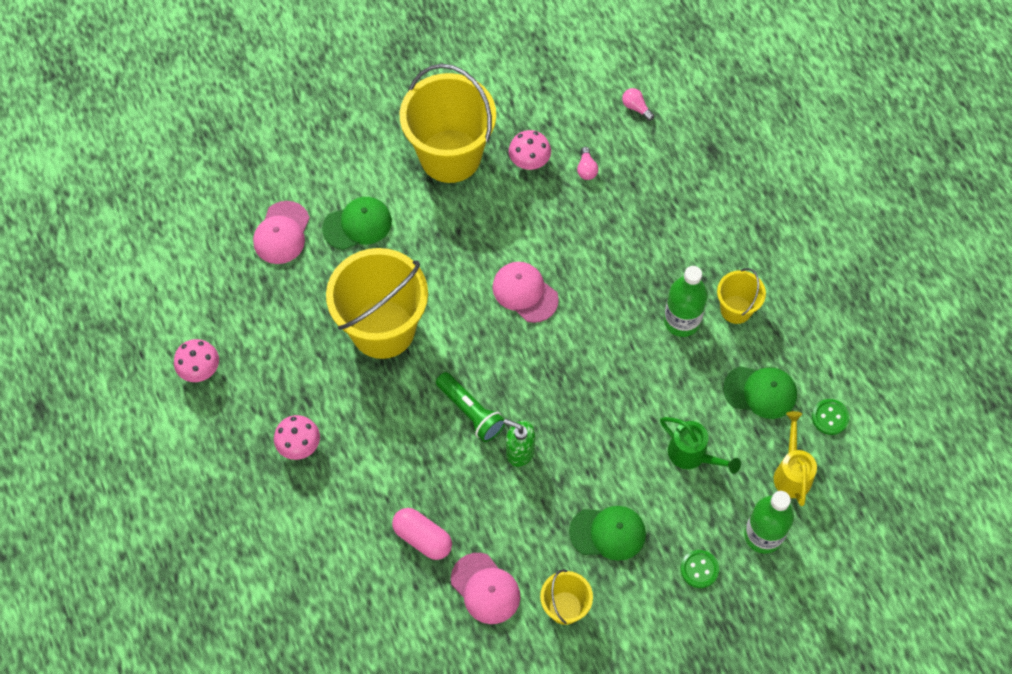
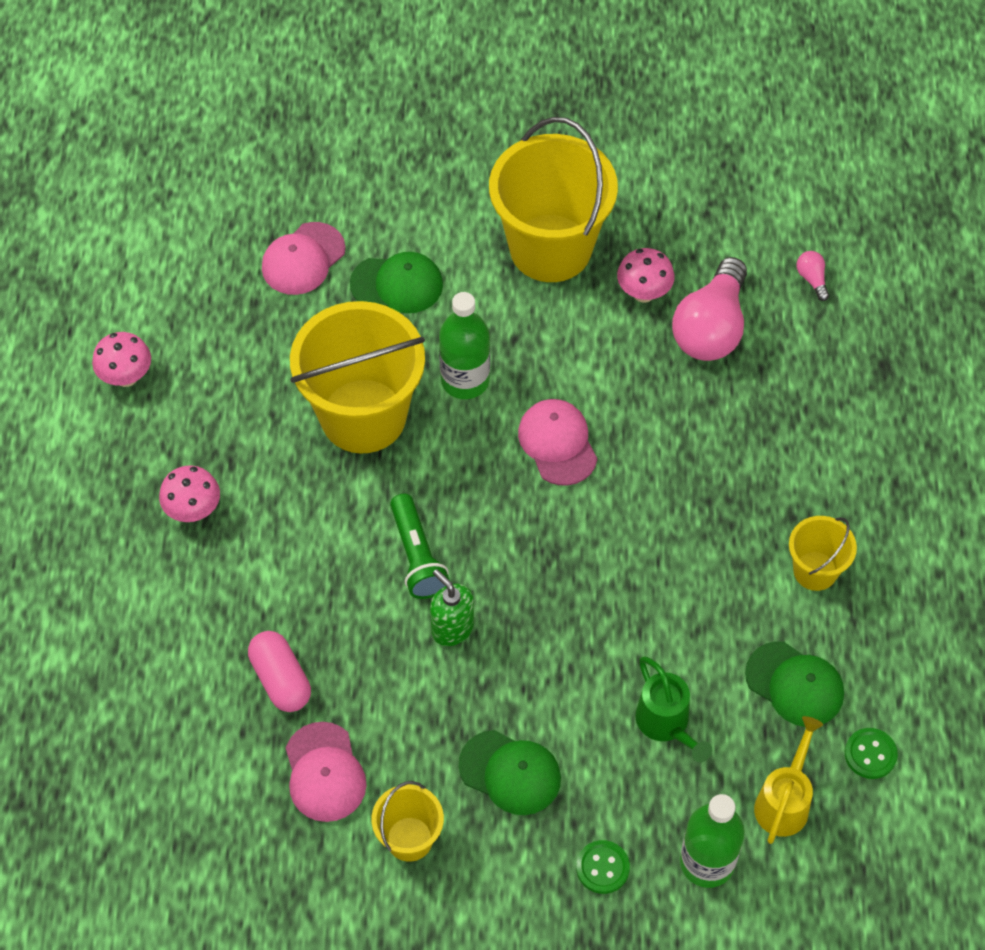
camera: 25 degrees right, 5 degrees down
pink light bulb [577,147,598,180] -> pink light bulb [672,257,747,361], size x2.46
green bottle [664,266,708,337] -> green bottle moved to [439,292,490,399]

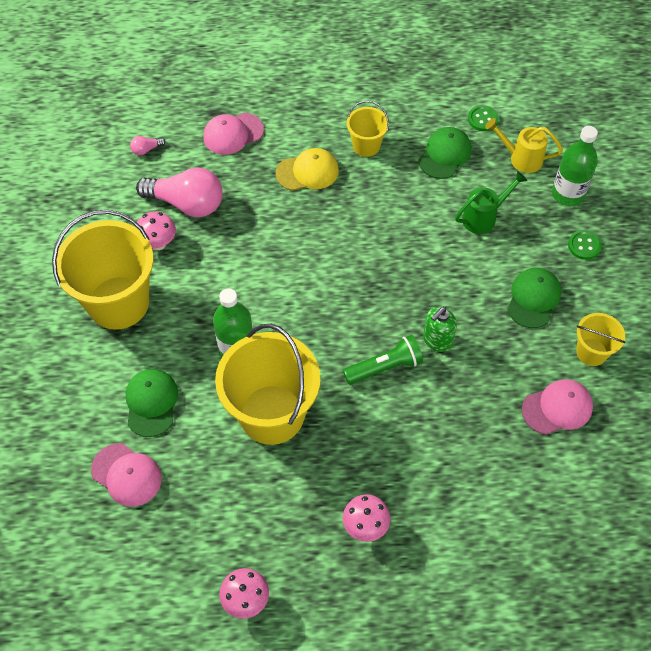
camera: 95 degrees left, 0 degrees up
pink capsule [248,631,311,712] -> none
pink cap [518,399,598,486] -> pink cap moved to [203,113,264,155]
none -> yellow cap [276,148,339,191]

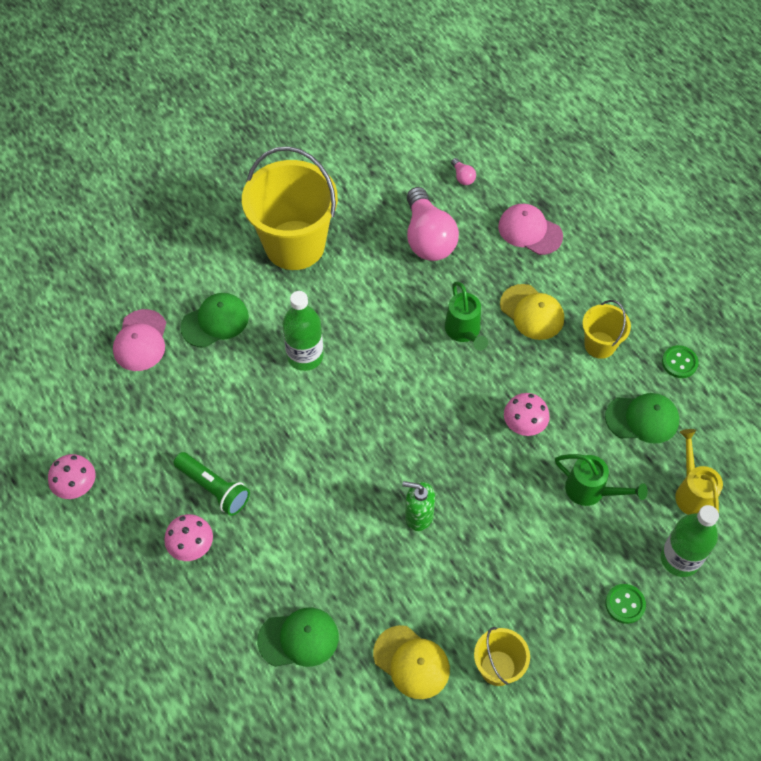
camera: 60 degrees right, 0 degrees up
pink light bulb [130,136,166,155] -> pink light bulb turned 150 degrees counterclockwise [451,158,476,185]
pink mushroom [135,211,176,250] -> pink mushroom moved to [504,393,550,436]
yellow bucket [215,324,321,445] -> none
green flashlight [343,335,423,384] -> green flashlight moved to [174,452,250,516]
green button [468,105,499,131] -> green button moved to [662,345,699,378]
green cap [507,268,562,328] -> green cap moved to [257,608,339,667]
pink cap [522,379,593,435] -> yellow cap [373,625,450,699]
none -> green watering can [445,281,488,351]

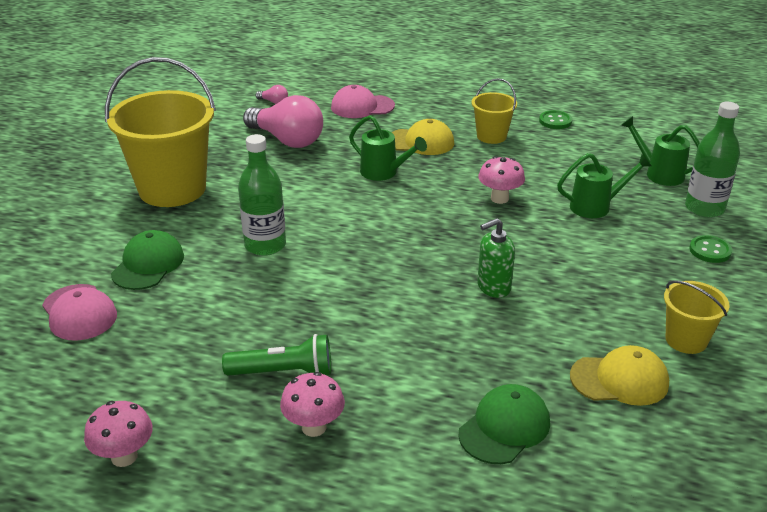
camera: 40 degrees left, 25 degrees down
green cap [605,393,679,444] -> none
yellow watering can [675,429,723,515] -> green watering can [621,116,700,186]

